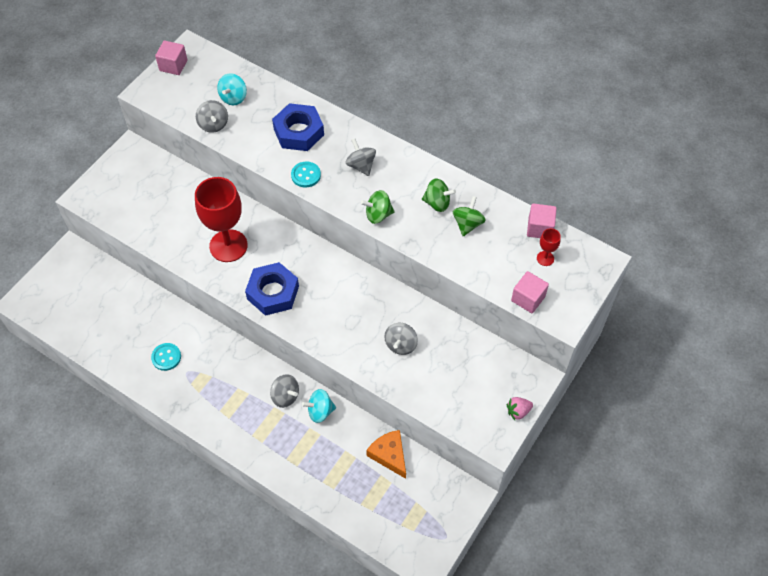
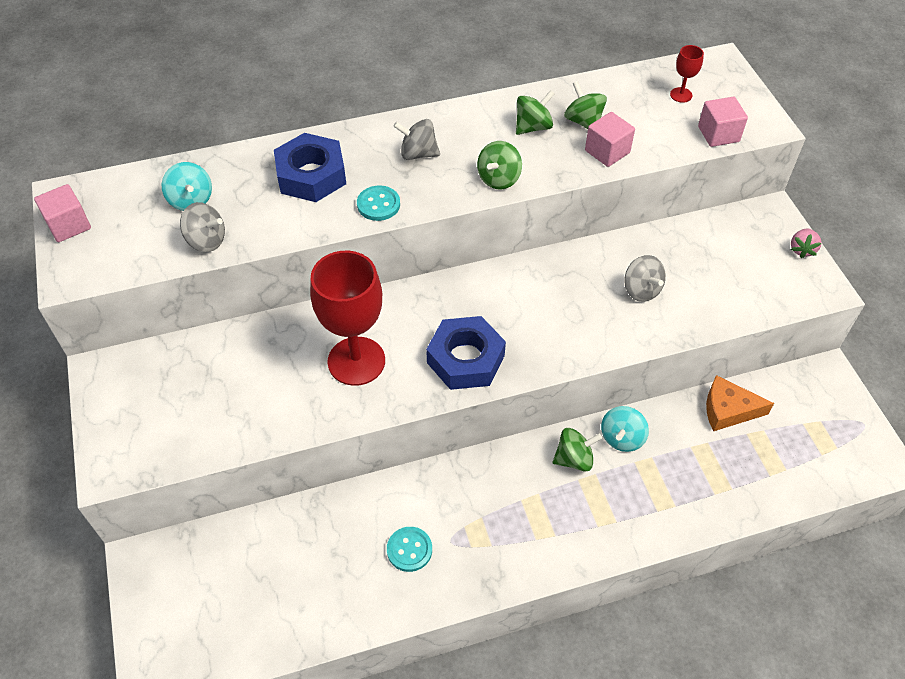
camera: 50 degrees left, 5 degrees down
grey spinning top [270,374,299,408] -> green spinning top [552,428,602,472]
pink cube [527,203,557,238] -> pink cube moved to [585,112,635,167]

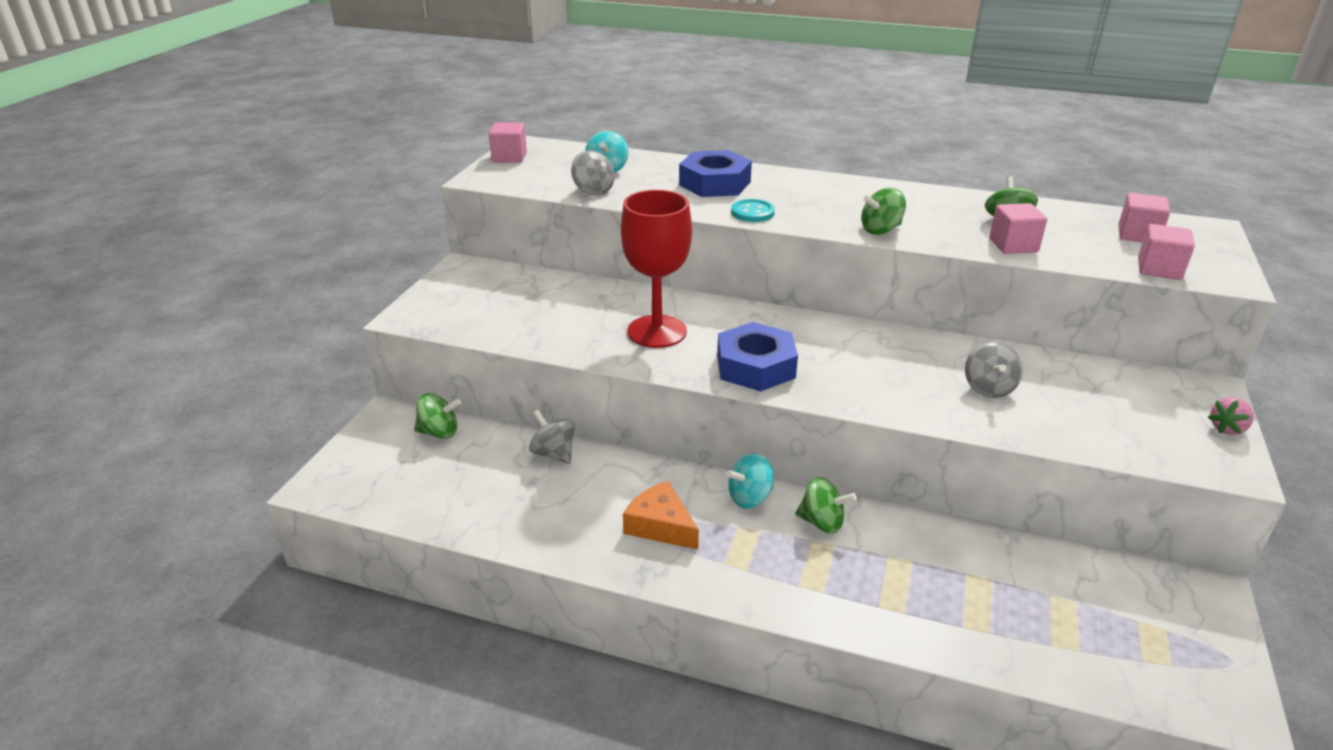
camera: 35 degrees right, 20 degrees down
turquoise button [387,527,432,572] -> none
grey spinning top [393,119,440,160] -> grey spinning top moved to [529,410,575,464]
green spinning top [516,90,555,135] -> green spinning top moved to [414,393,461,439]
turquoise spinning top [601,406,649,452] -> turquoise spinning top moved to [726,453,774,509]
red goblet [670,45,704,103] -> pink cube [1118,193,1170,243]
orange cheese [706,375,774,431] -> orange cheese moved to [623,481,699,550]

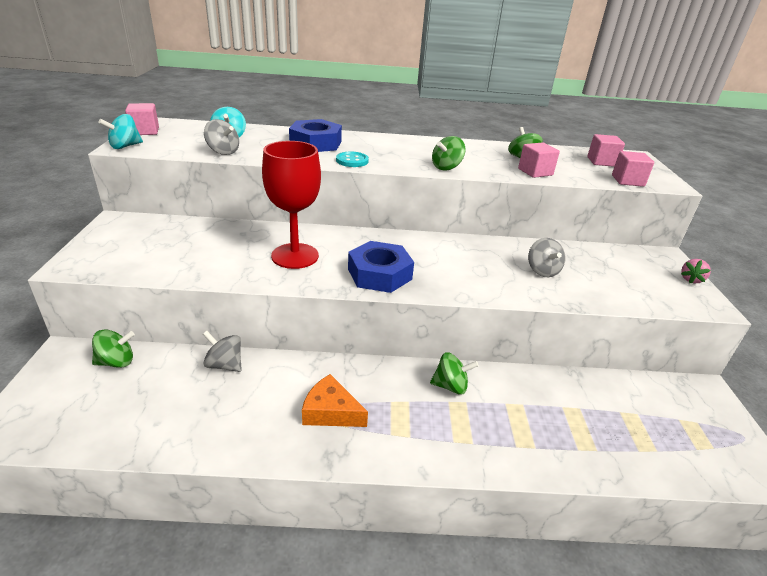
camera: 20 degrees left, 0 degrees up
turquoise spinning top [726,453,774,509] -> turquoise spinning top moved to [98,114,143,149]

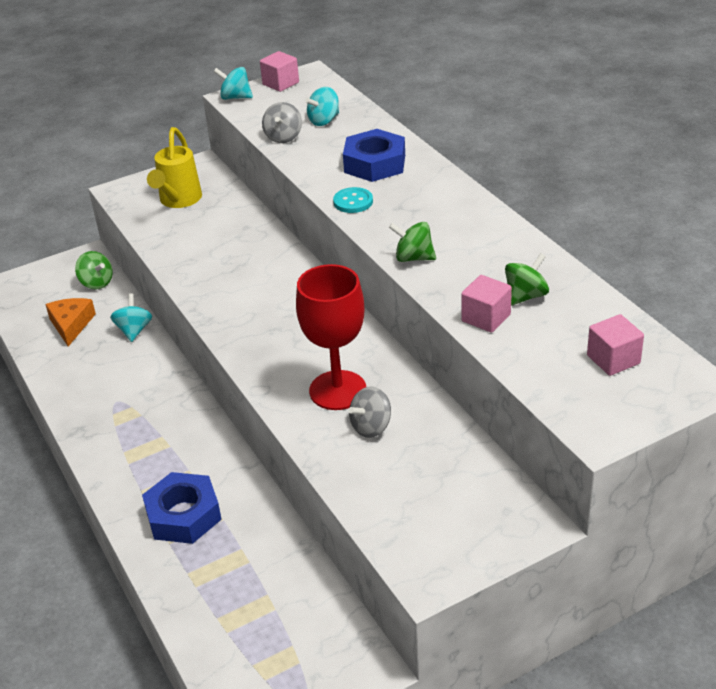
camera: 65 degrees right, 5 degrees up
grey spinning top [203,331,242,372] -> turquoise spinning top [110,293,152,342]
red goblet [262,141,321,269] -> red goblet moved to [296,264,366,410]
orange cheese [302,374,368,427] -> orange cheese moved to [45,298,96,347]
blue nut [348,241,414,293] -> blue nut moved to [142,472,222,544]
green spinning top [430,352,479,395] -> none
pink cube [612,151,654,187] -> none
pink strawberry [681,259,711,283] -> none
none -> yellow watering can [147,127,202,208]

